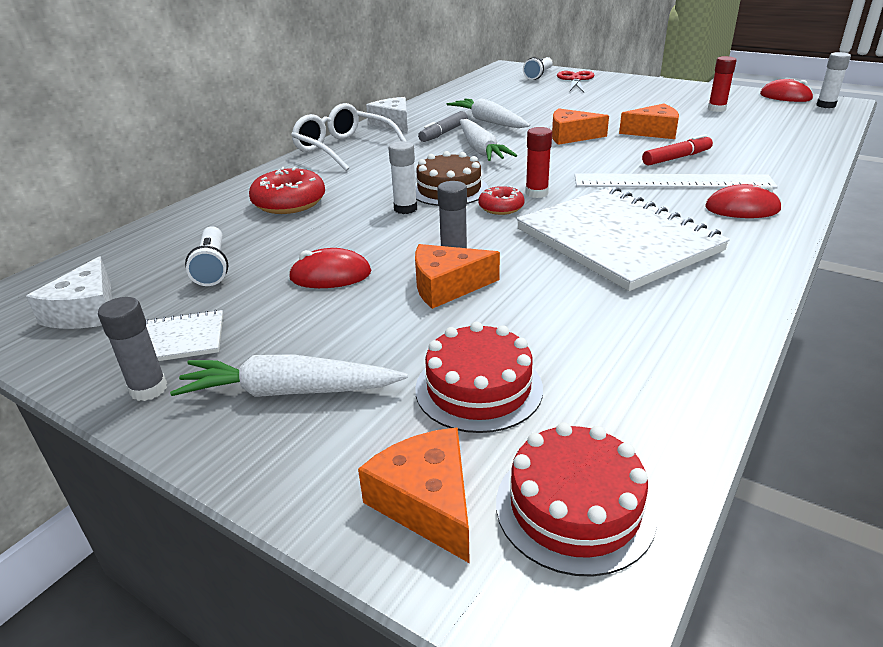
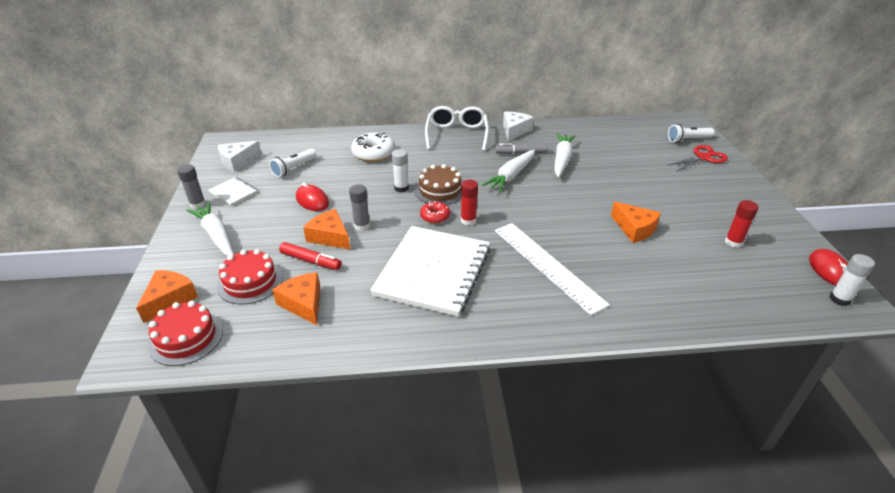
camera: 50 degrees right, 5 degrees up
red donut [249,167,325,214] -> white donut [351,133,395,162]
orange cheese [552,108,609,145] -> orange cheese moved to [272,272,320,325]
red marker [642,134,713,166] -> red marker moved to [279,242,342,270]
red mouse [705,184,782,218] -> none

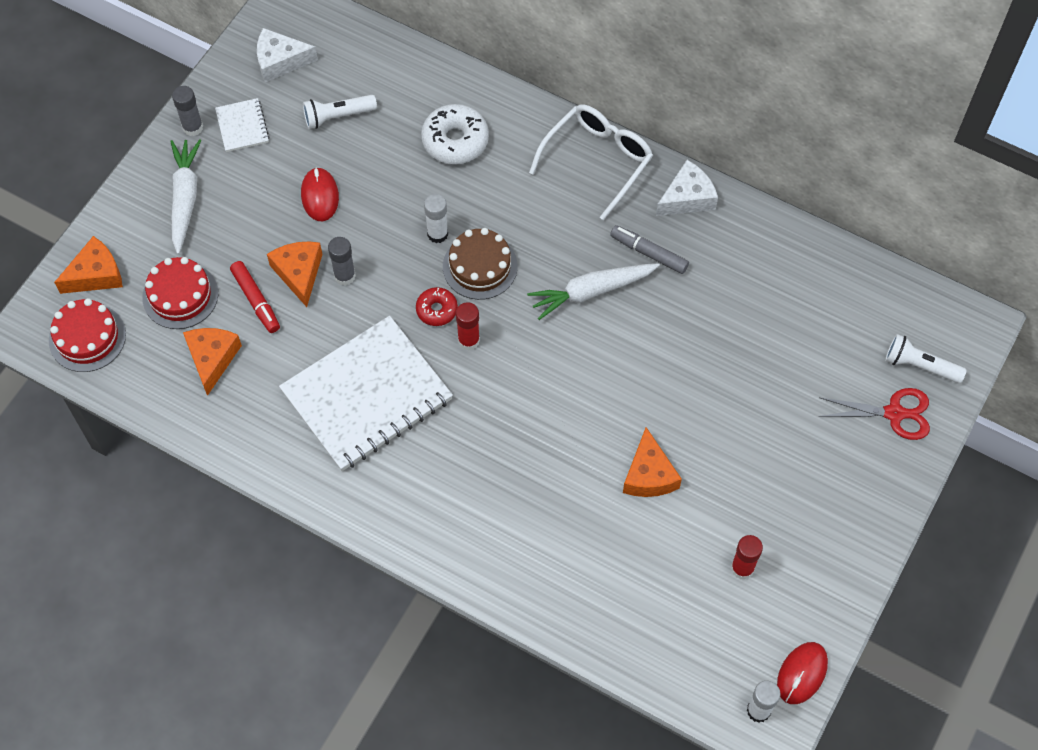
camera: 35 degrees right, 25 degrees up
white ruler [495,223,610,315] -> none
white carrot [555,133,576,177] -> none

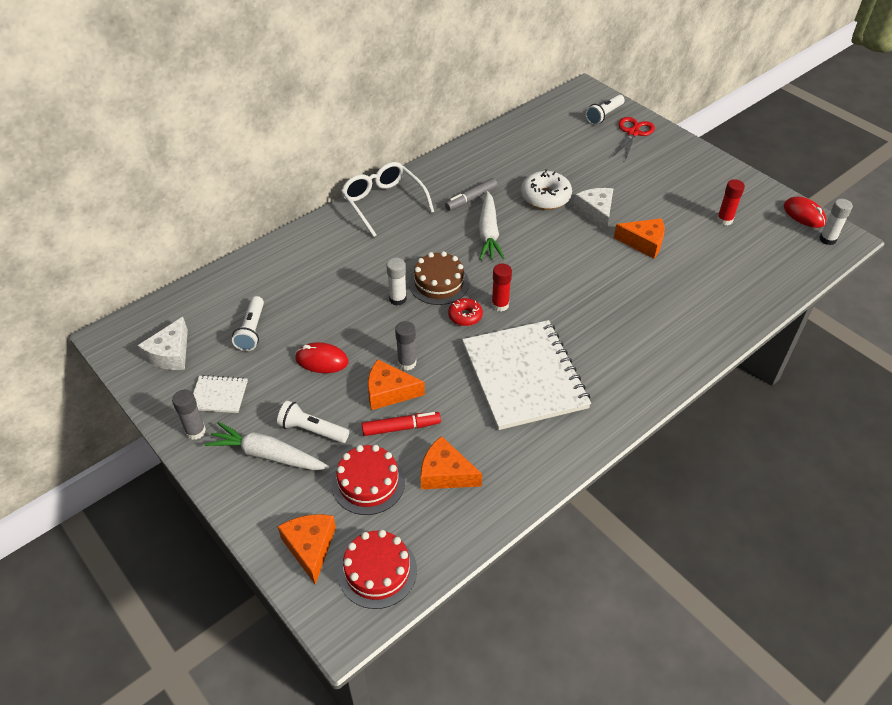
camera: 70 degrees left, 15 degrees down
white donut [421,104,489,164] -> white donut moved to [521,169,572,210]
white cheese [656,160,718,216] -> white cheese moved to [574,188,613,231]
none -> white flashlight [277,401,349,443]

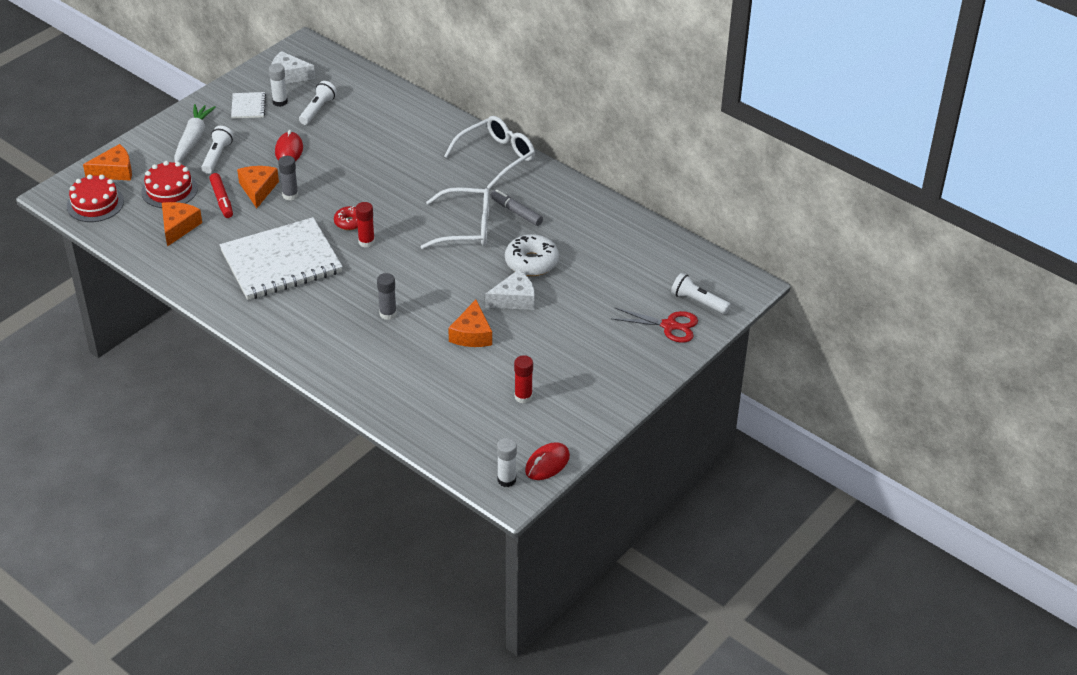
camera: 80 degrees right, 5 degrees down
grey glue stick [172,390,206,440] -> grey glue stick moved to [377,273,397,320]
white flashlight [232,296,264,351] -> white flashlight turned 120 degrees clockwise [299,81,337,125]
white glue stick [386,258,407,305] -> white glue stick moved to [269,63,288,107]
brown cake [409,251,469,305] -> none
white carrot [479,191,505,260] -> white glasses [421,187,490,249]

